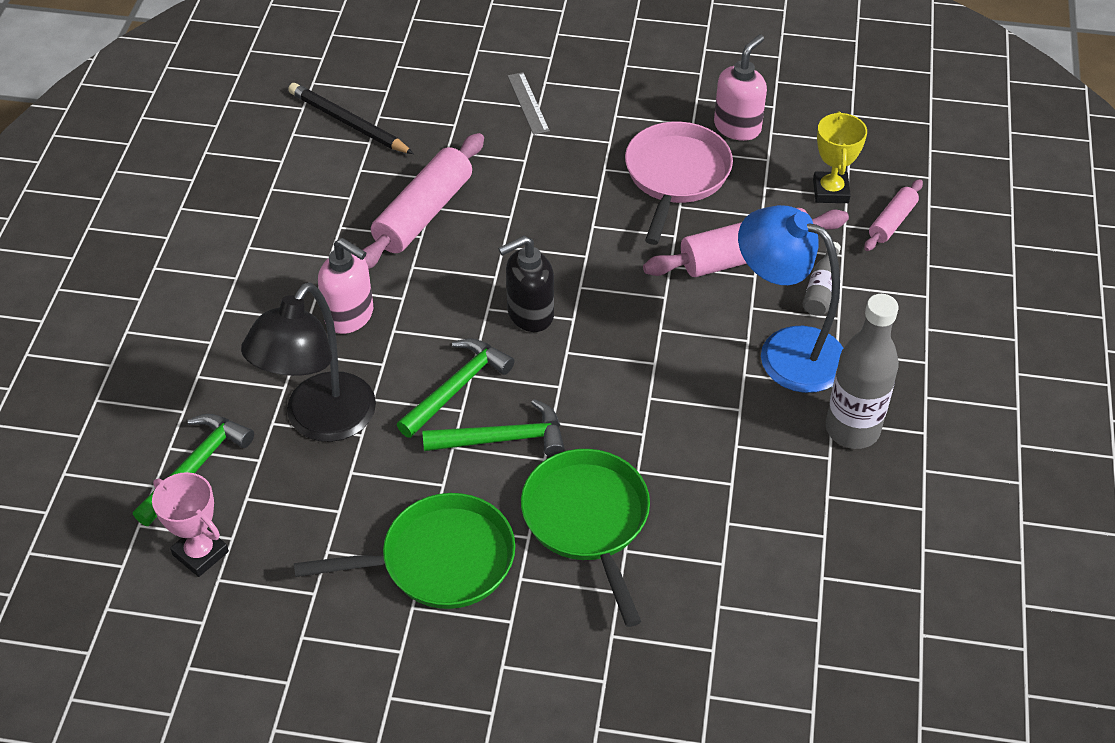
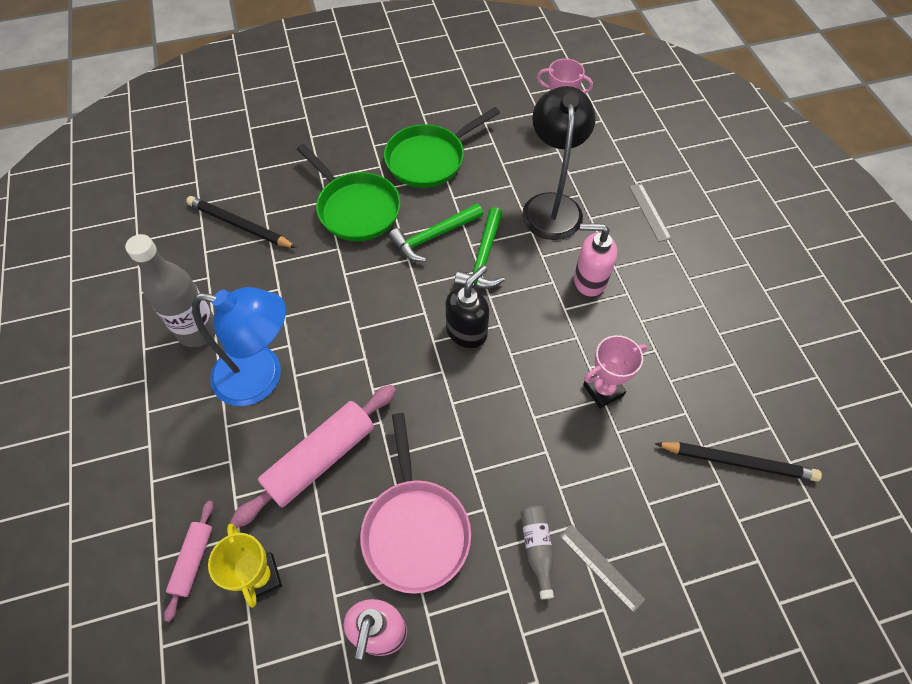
camera: 155 degrees right, 10 degrees up
green hammer [133,414,254,526] -> none
pink rolling pin [363,133,484,269] -> pink trophy [583,335,647,408]
grey bottle [803,242,841,316] -> grey bottle moved to [520,506,554,599]
none -> black pencil [186,196,296,248]
none -> grey ruler [629,183,671,242]

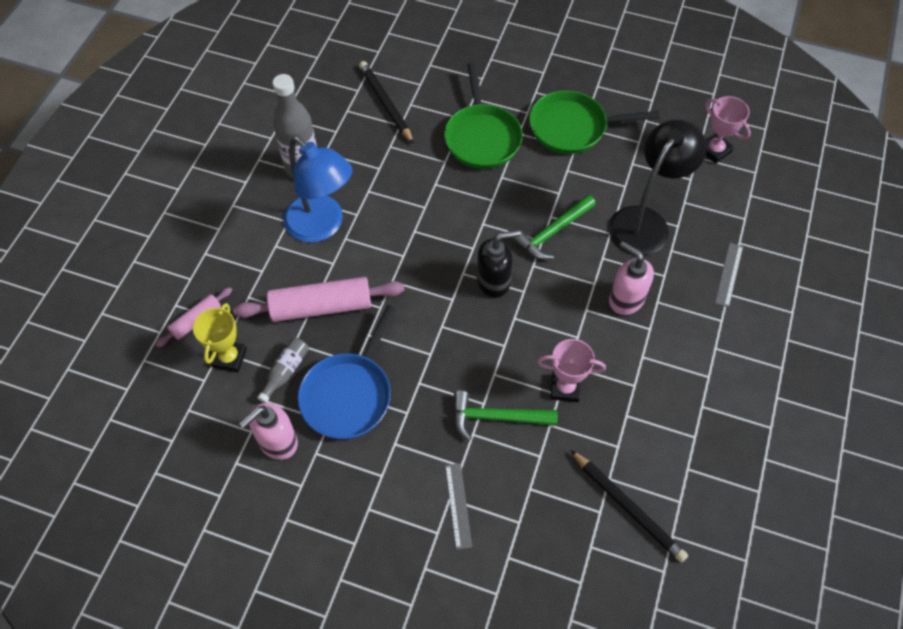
camera: 35 degrees right, 0 degrees up
pink pan [360,413,471,594] -> blue pan [298,305,397,439]
green hammer [389,203,483,262] -> green hammer moved to [453,391,558,441]
grey bottle [520,506,554,599] -> grey bottle moved to [257,338,309,403]

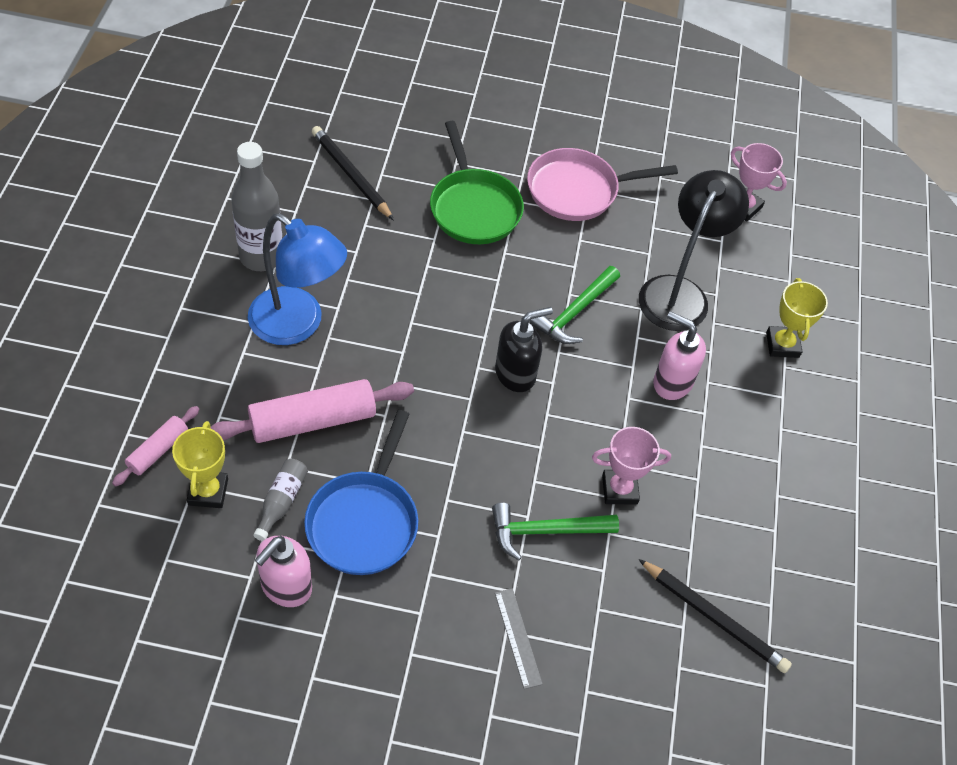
camera: 15 degrees left, 5 degrees down
green pan [529,90,660,154] -> pink pan [527,148,678,221]
grey ruler [715,243,743,307] -> yellow trophy [766,278,828,358]

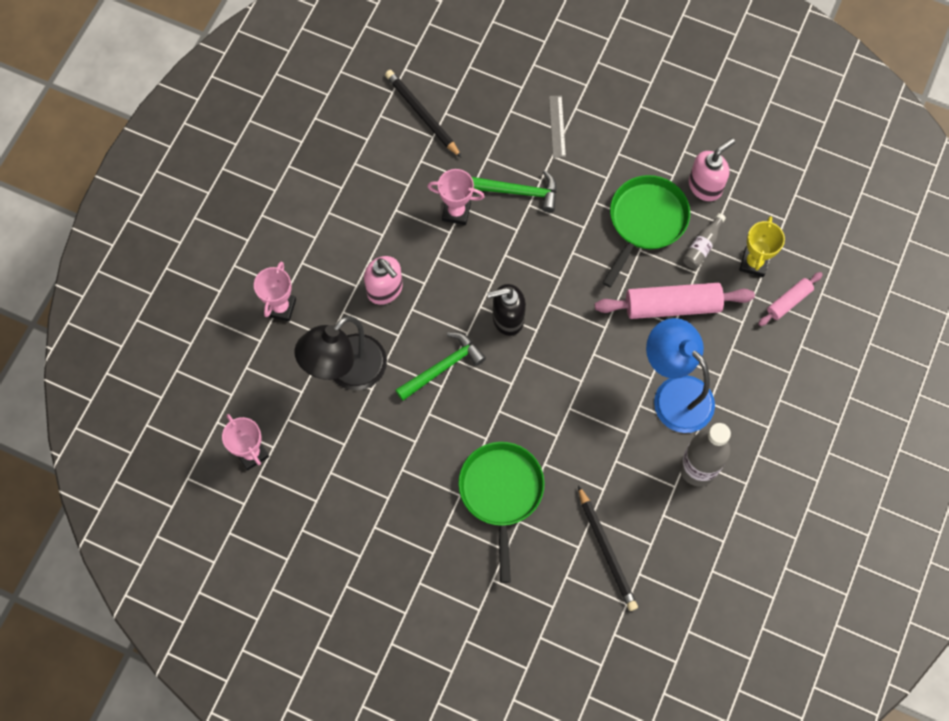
camera: 160 degrees left, 15 degrees up
blue pan [304,410,418,575] -> green pan [602,175,690,287]
pink pan [527,148,678,221] -> none
yellow trophy [766,278,828,358] -> pink trophy [254,262,296,322]

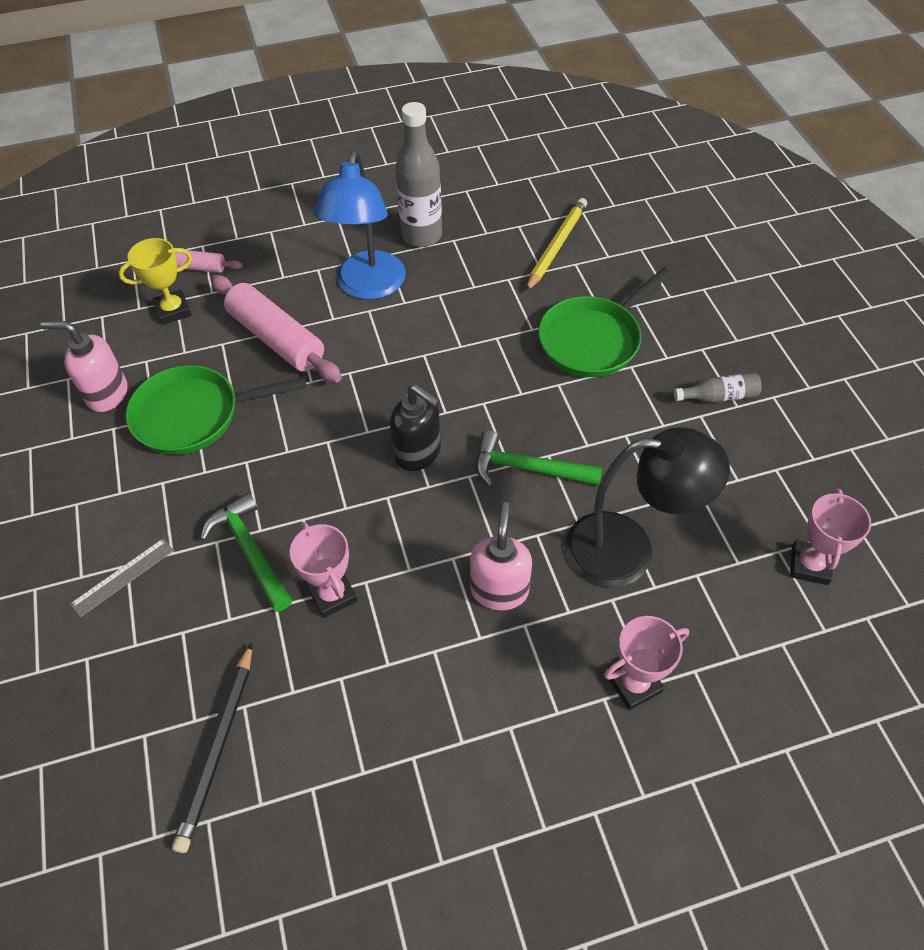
camera: 130 degrees left, 15 degrees down
black pencil [578,485,638,611] -> yellow pencil [526,198,587,292]
grey bottle [683,213,726,269] -> grey bottle moved to [674,373,762,403]

